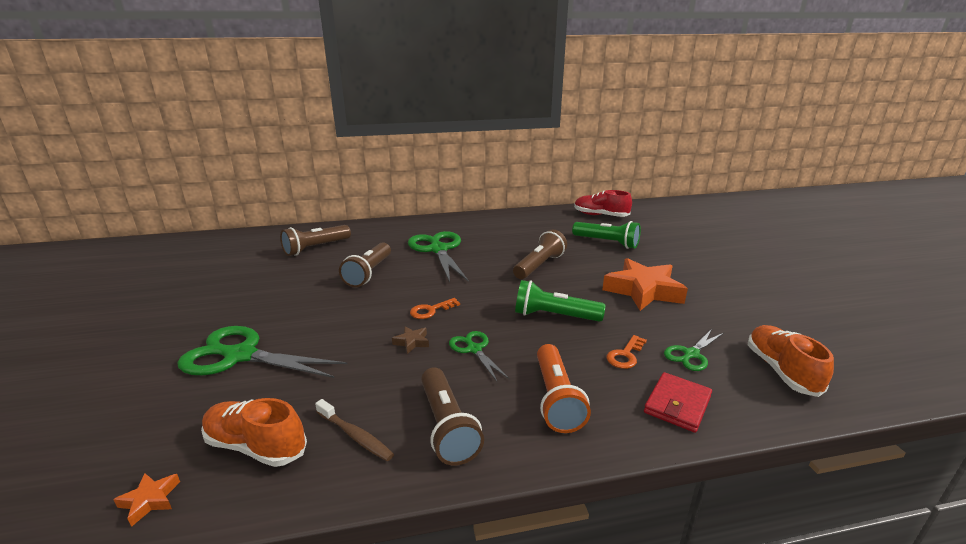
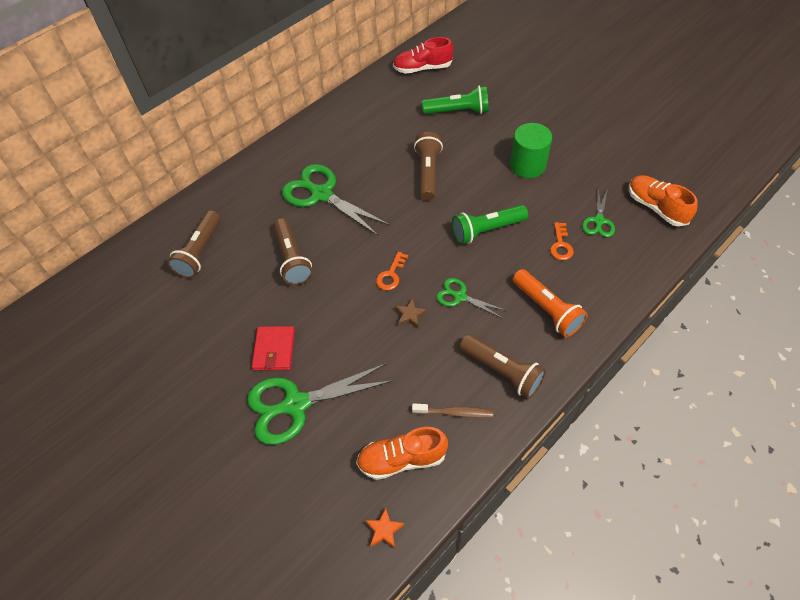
camera: 30 degrees left, 30 degrees up
orange star [602,258,688,311] -> green cylinder [510,123,552,178]
red wallet [644,372,712,433] -> red wallet moved to [252,326,295,371]

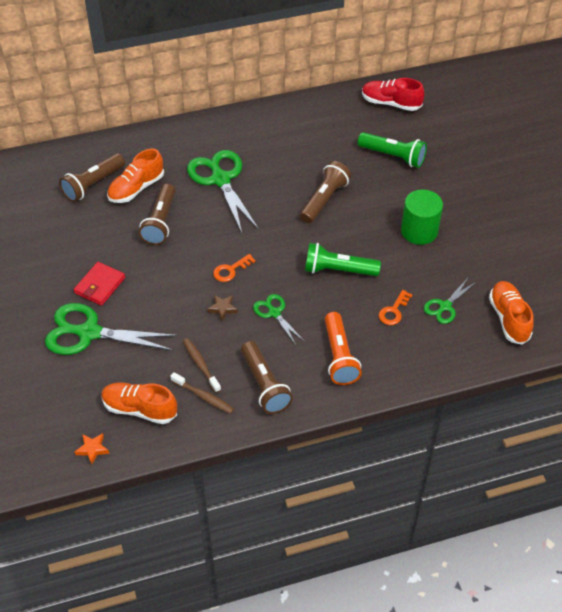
camera: 25 degrees right, 5 degrees down
none -> orange shoe [107,149,164,203]
none -> brown toothbrush [183,338,221,393]

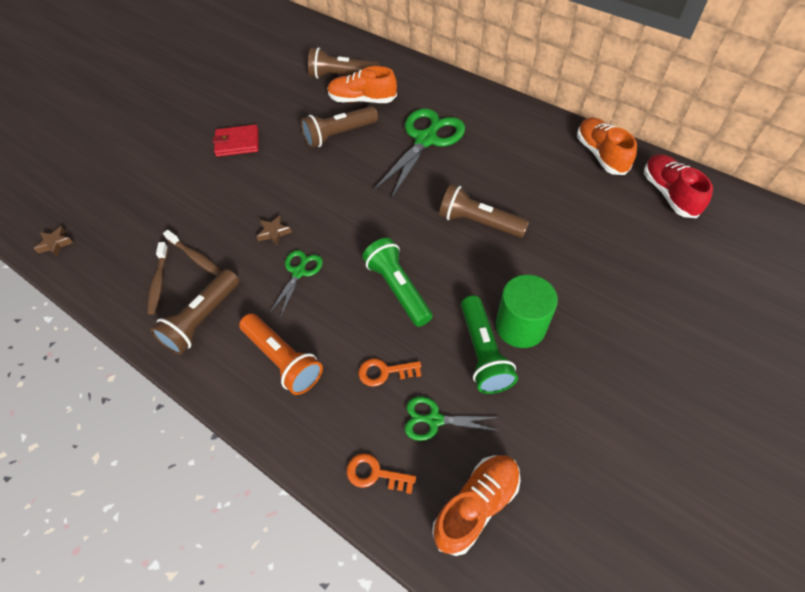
camera: 55 degrees right, 5 degrees up
green scissors [45,303,178,355] -> none
orange star [75,433,109,465] -> brown star [34,226,74,257]
orange shoe [101,383,177,424] -> orange shoe moved to [577,117,637,175]
brown toothbrush [183,338,221,393] -> brown toothbrush turned 105 degrees clockwise [163,230,222,276]
orange key [213,254,256,282] -> orange key moved to [347,453,416,494]
brown flashlight [300,161,351,224] -> brown flashlight turned 150 degrees counterclockwise [439,184,529,238]
orange flashlight [325,312,362,385] -> orange flashlight turned 90 degrees counterclockwise [239,313,323,395]
green flashlight [358,132,427,168] -> green flashlight moved to [461,295,518,394]

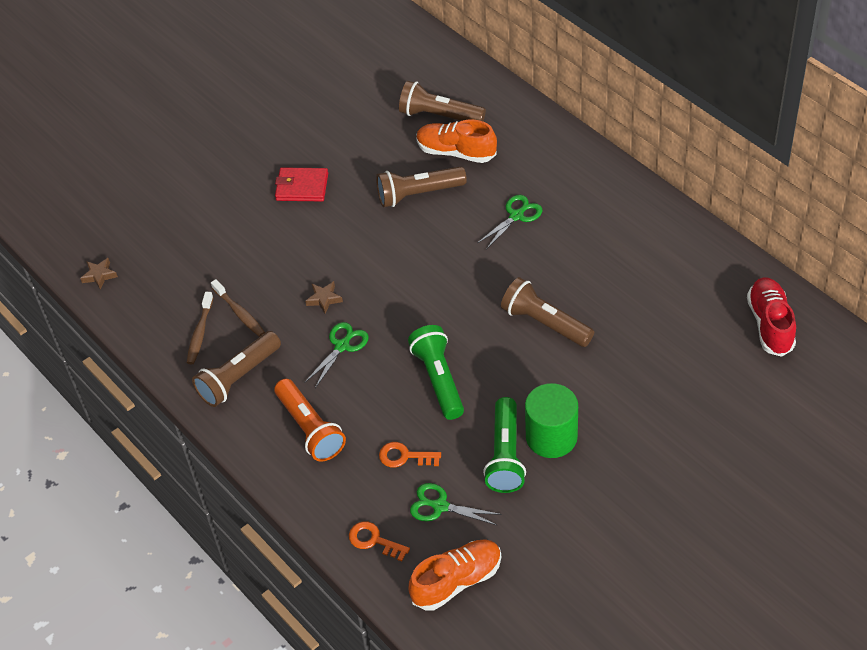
camera: 15 degrees right, 5 degrees down
green scissors [373,108,465,199] -> green scissors [477,195,542,250], size x0.53
orange shoe [577,117,637,175] -> none

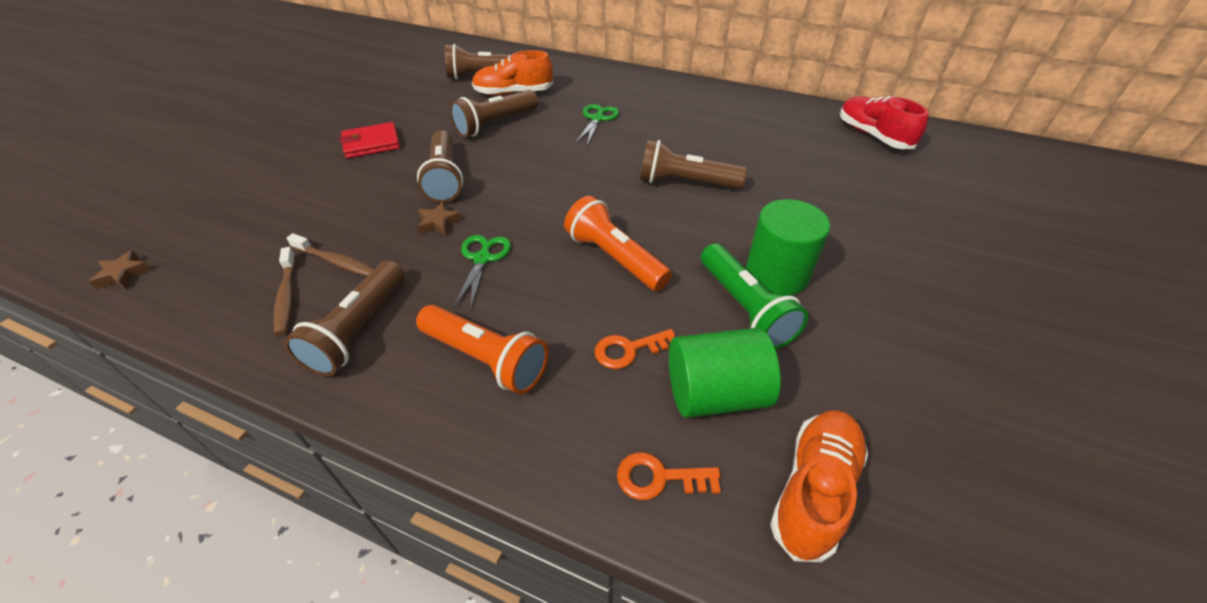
camera: 30 degrees left, 5 degrees down
green flashlight [408,325,464,420] -> orange flashlight [564,196,672,291]
green scissors [410,483,502,526] -> green cylinder [669,328,781,418]
none -> brown flashlight [417,130,463,203]

